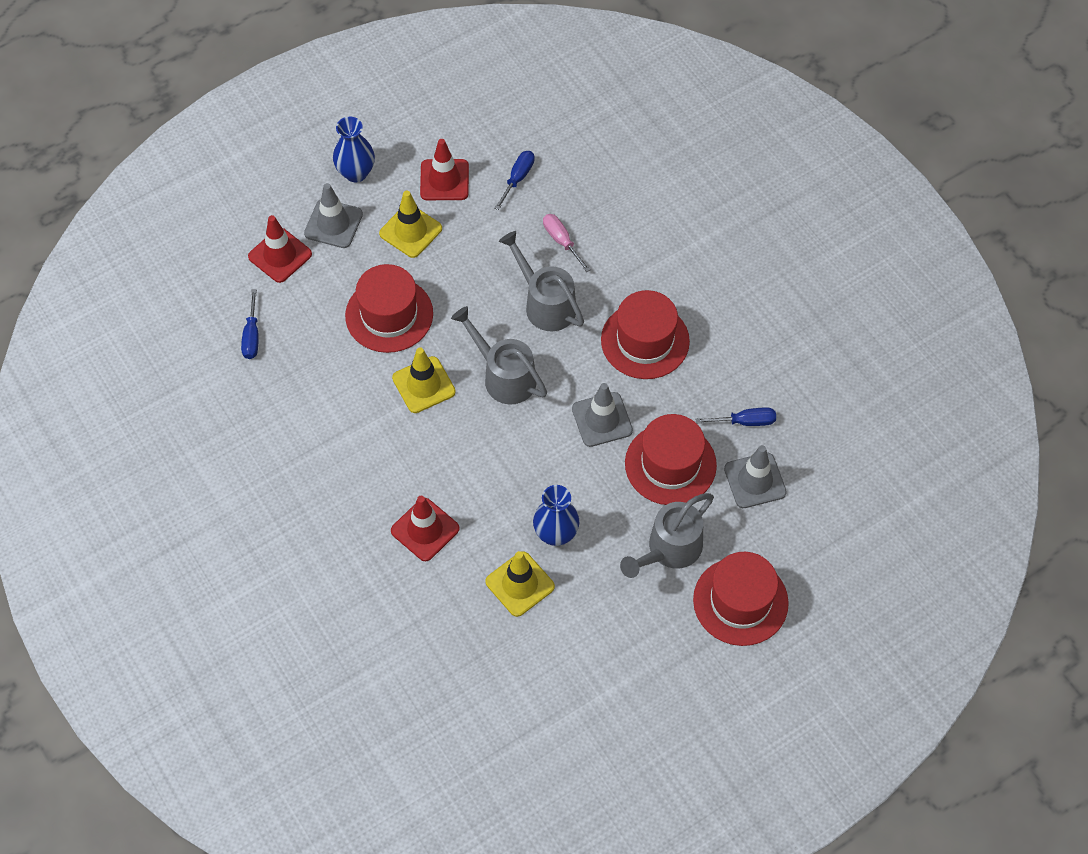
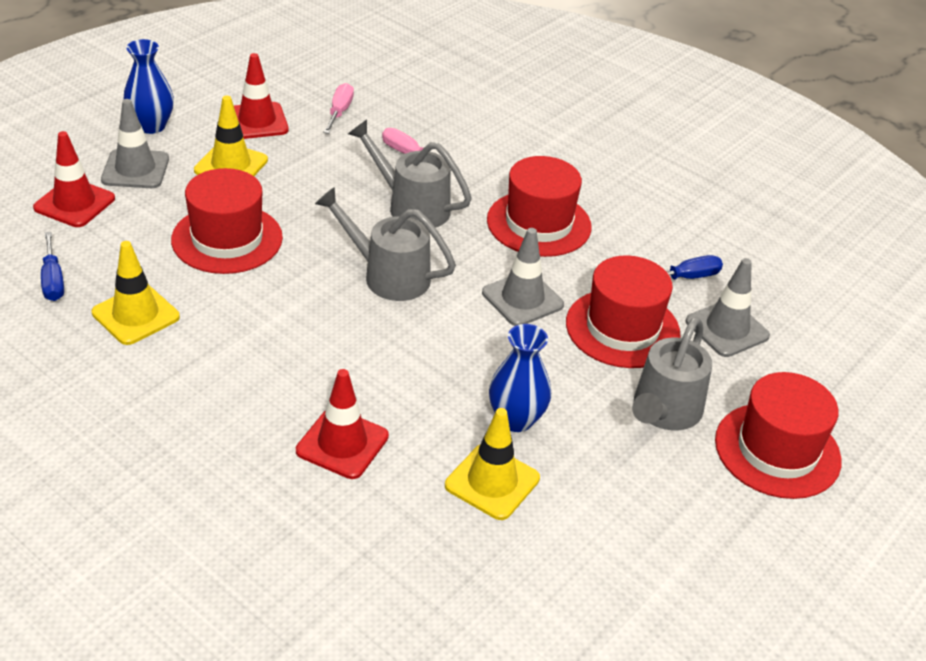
camera: 20 degrees left, 20 degrees down
yellow traffic cone [392,348,456,413] -> yellow traffic cone moved to [92,241,180,345]
blue screwdriver [494,151,535,210] -> pink screwdriver [323,83,354,134]

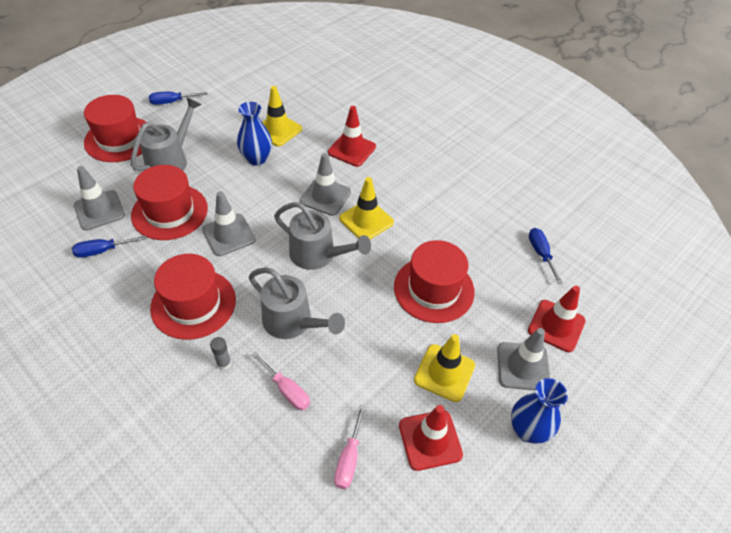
camera: 175 degrees left, 10 degrees up
yellow traffic cone [92,241,180,345] -> yellow traffic cone moved to [339,177,394,239]
none -> blue screwdriver [149,92,207,105]
none -> grey glue stick [210,337,231,370]
none -> grey traffic cone [300,153,351,216]

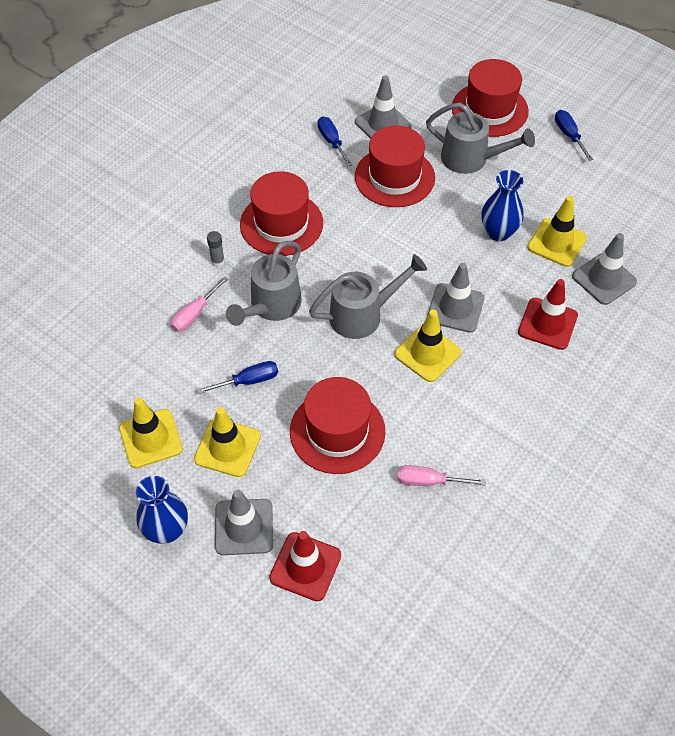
camera: 85 degrees right, 5 degrees up
grey traffic cone [202,191,256,256] -> grey traffic cone moved to [572,233,637,305]
grey watering can [274,202,371,270] -> grey watering can turned 135 degrees counterclockwise [309,254,427,339]
pink screwdriver [334,405,366,489] -> pink screwdriver moved to [397,465,486,486]
red traffic cone [399,405,463,471] -> yellow traffic cone [119,397,183,468]
blue screwdriver [529,228,563,284] -> blue screwdriver moved to [197,361,278,394]

